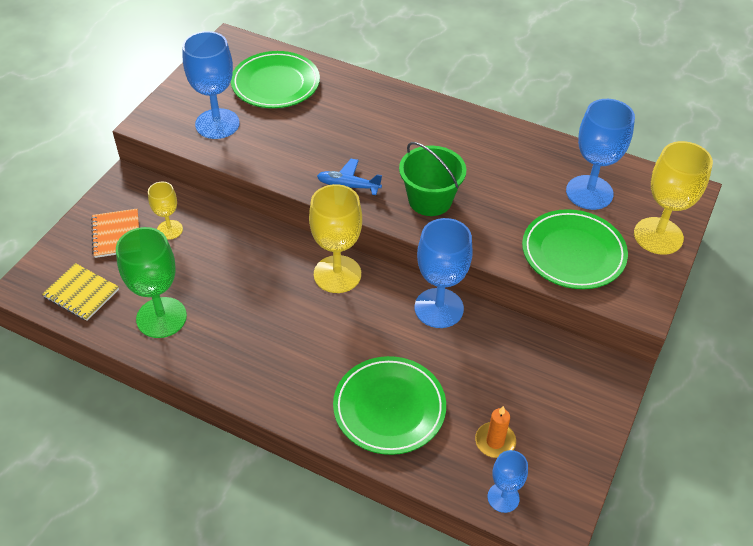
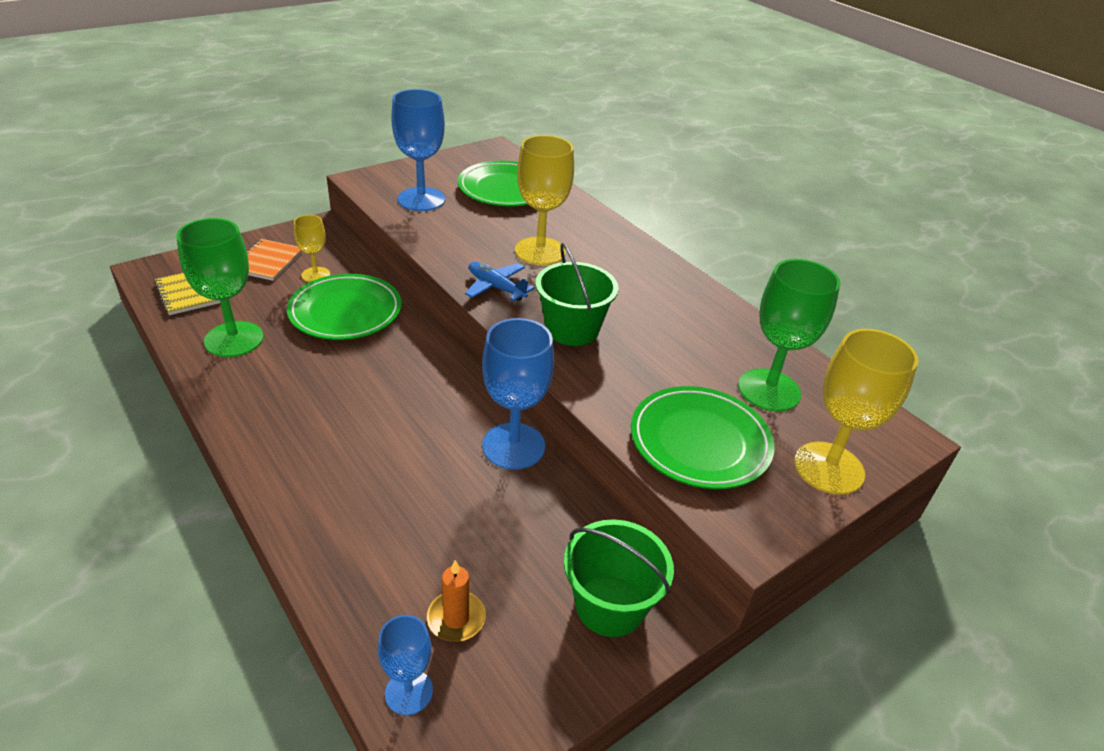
camera: 25 degrees right, 10 degrees down
yellow goblet [309,184,362,293] -> yellow goblet moved to [515,135,574,265]
green plate [333,356,446,455] -> green plate moved to [287,274,402,340]
blue goblet [566,99,635,210] -> green goblet [738,259,840,412]
none -> green bucket [564,519,674,637]

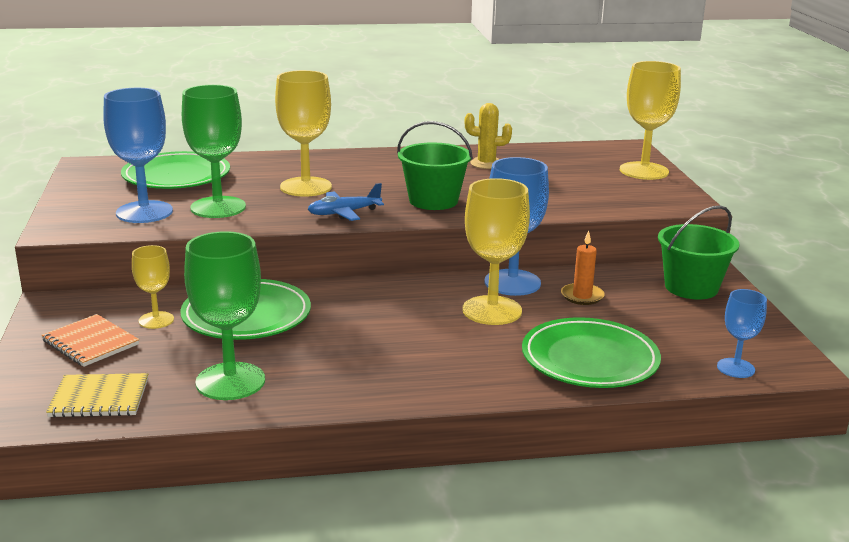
camera: 60 degrees left, 15 degrees down
orange candle [427,560,486,642] -> orange candle moved to [561,230,605,305]
green plate [631,386,774,489] -> green plate moved to [522,317,661,388]
green goblet [738,259,840,412] -> green goblet moved to [182,85,246,218]
none -> yellow goblet [462,178,530,325]
none -> yellow cactus [465,103,512,169]

